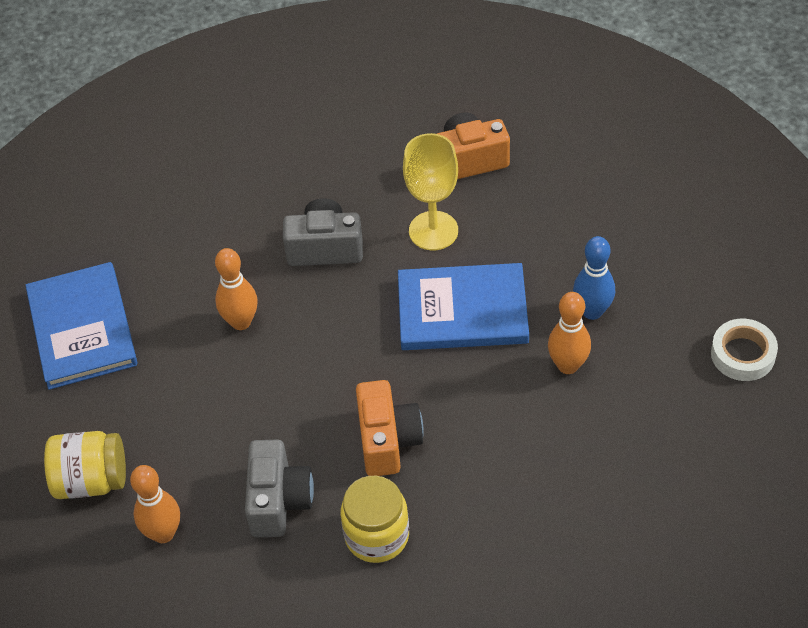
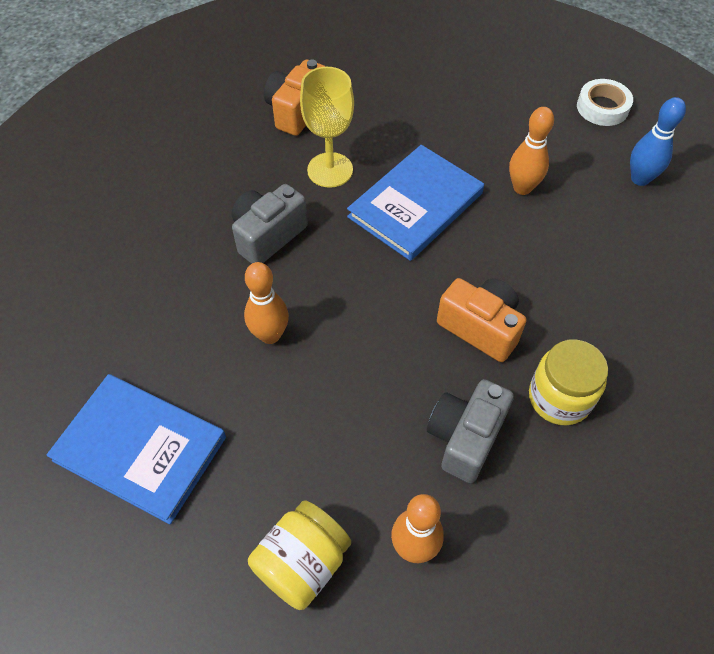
camera: 50 degrees left, 5 degrees up
grey camera [245,440,314,537] -> grey camera turned 105 degrees counterclockwise [427,379,514,483]
blue bowling pin [573,236,615,320] -> blue bowling pin moved to [630,97,686,186]

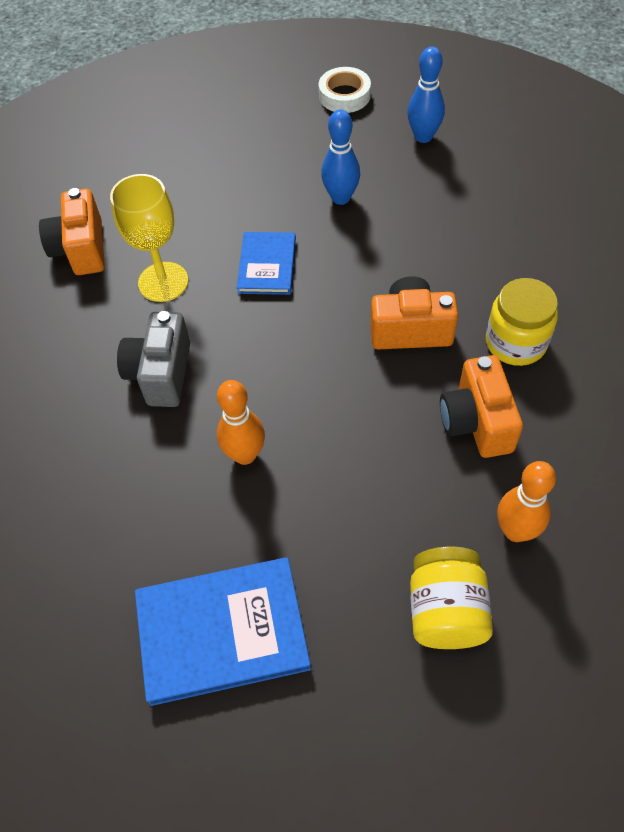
camera: 35 degrees left, 0 degrees up
blue book [347,145,484,261] -> blue book [237,232,296,295], size x0.61
grey camera [427,379,514,483] -> orange camera [440,355,523,458]
orange bowling pin [509,107,554,195] -> blue bowling pin [321,109,360,205]

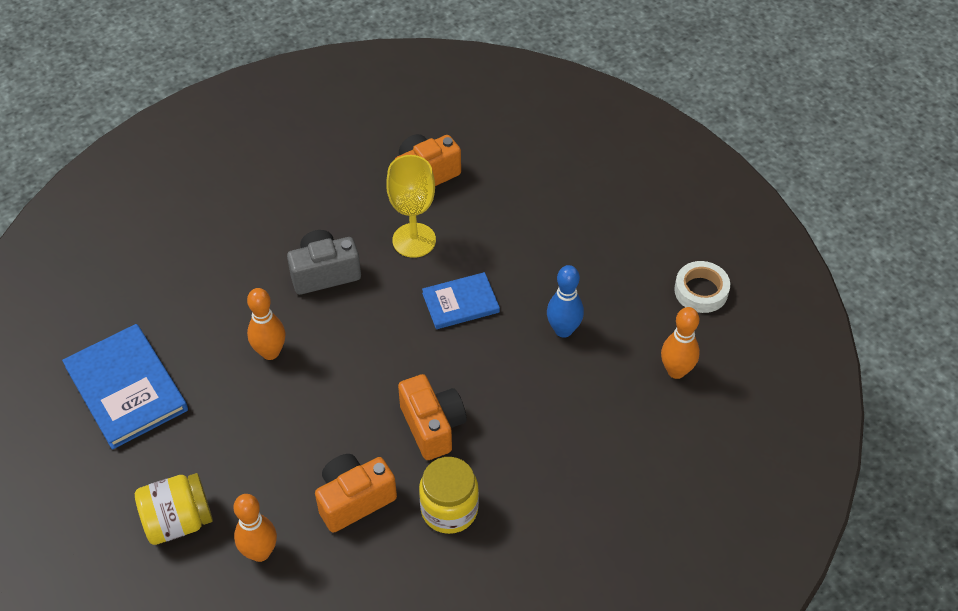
camera: 65 degrees right, 5 degrees down
blue bowling pin [407,46,445,143] -> orange bowling pin [661,307,700,379]

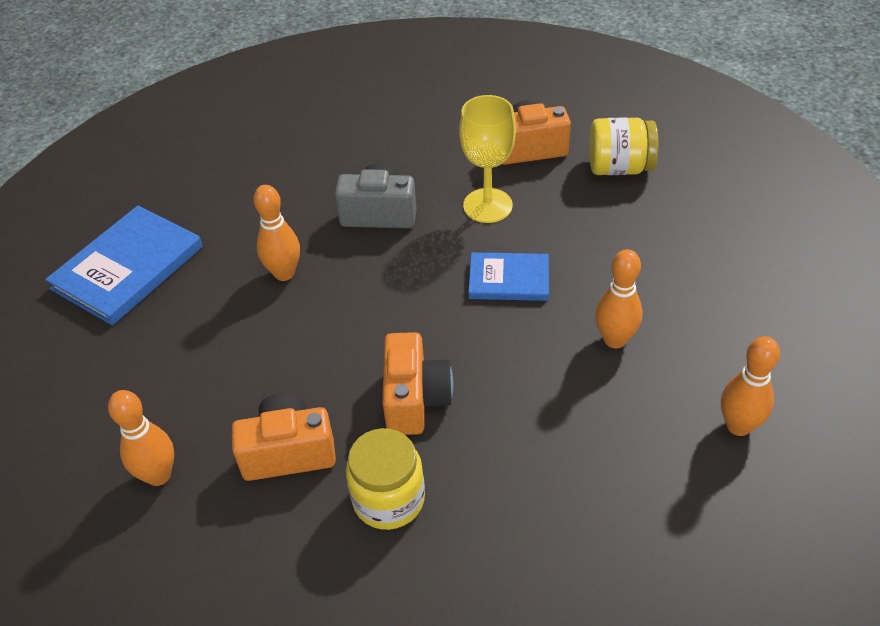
camera: 25 degrees right, 5 degrees down
blue book [62,324,188,450] -> blue book turned 45 degrees clockwise [45,205,203,325]
yellow jar [135,473,213,545] -> yellow jar moved to [589,117,658,175]
blue bowling pin [547,265,584,338] -> orange bowling pin [595,249,643,349]
white tape [674,261,730,313] -> none

